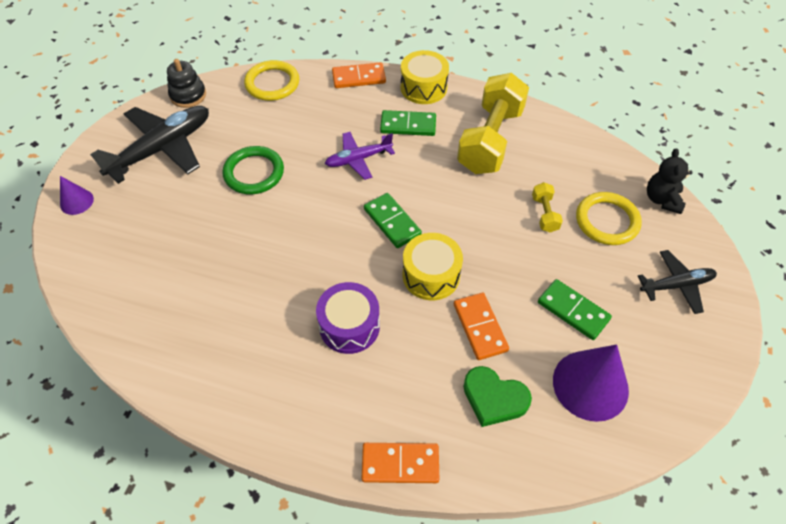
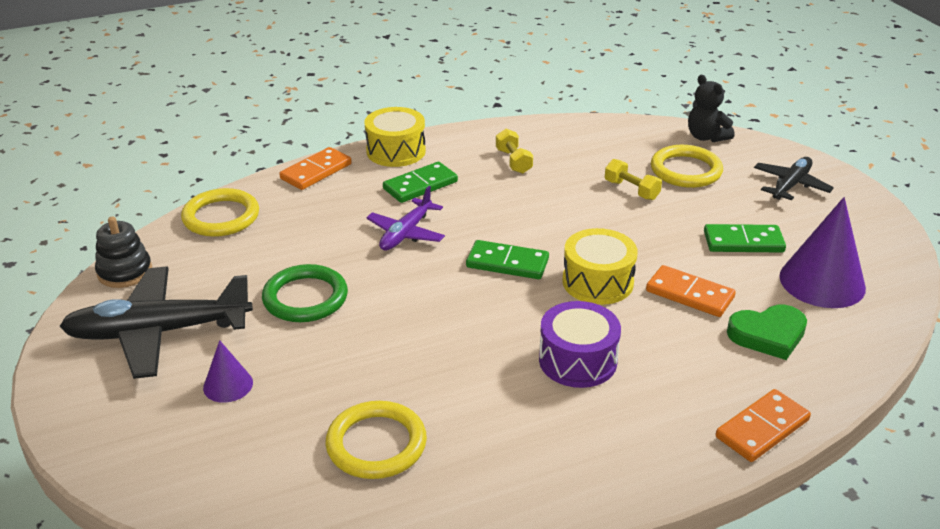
camera: 40 degrees left, 20 degrees down
purple cone [60,176,94,215] -> purple cone moved to [203,340,253,403]
black plane [90,106,209,184] -> black plane turned 105 degrees counterclockwise [59,267,253,379]
yellow dumbbell [457,73,529,174] -> yellow dumbbell [496,129,533,174], size x0.43
none -> yellow ring [325,401,427,479]

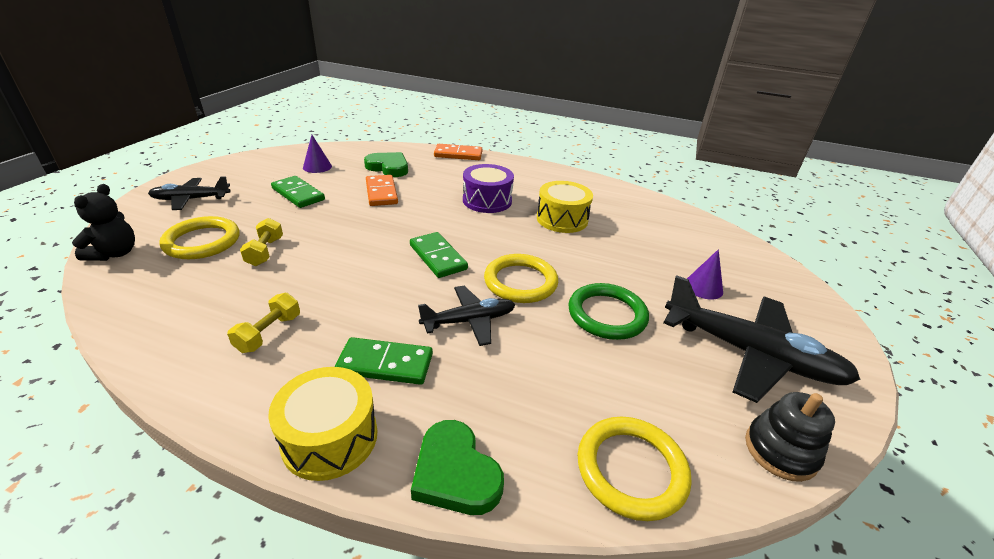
camera: 140 degrees left, 0 degrees up
orange domino [279,147,352,190] -> green heart [411,420,504,515]
yellow ring [325,401,427,479] -> yellow ring moved to [484,254,558,303]
purple plane [366,186,445,251] -> black plane [418,286,515,346]
yellow drum [562,228,638,305] -> yellow drum moved to [537,181,593,233]
purple cone [779,197,866,308] -> purple cone [303,135,332,173], size x0.52

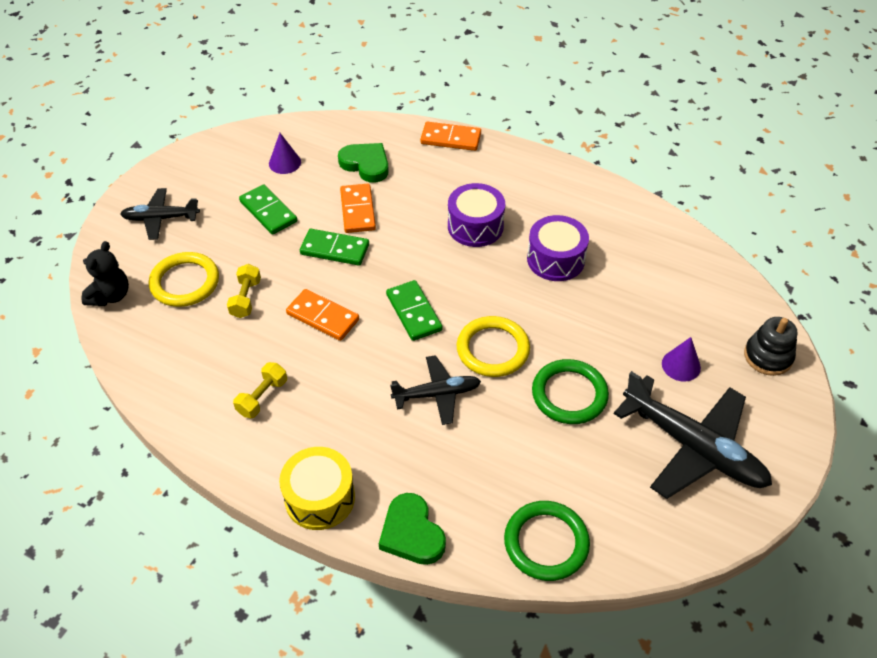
camera: 10 degrees right, 15 degrees up
green domino [335,337,433,385] -> green domino moved to [300,229,369,266]
yellow drum [537,181,593,233] -> purple drum [527,215,589,281]
yellow ring [578,417,691,521] -> green ring [504,501,590,581]
black stacking toy [745,392,835,482] -> black stacking toy moved to [744,317,798,376]
none -> orange domino [286,289,359,341]

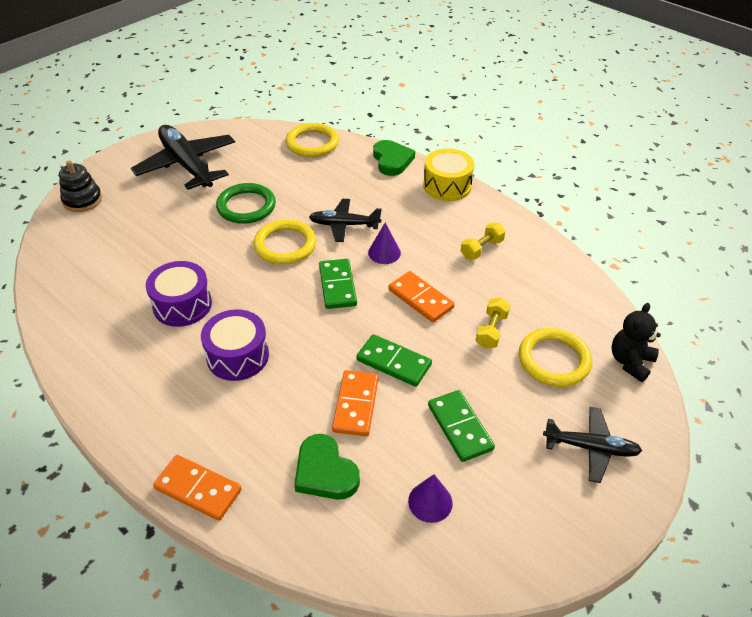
camera: 165 degrees left, 5 degrees down
green ring [504,501,590,581] -> yellow ring [286,123,339,157]
purple cone [662,337,701,382] -> purple cone moved to [368,223,401,264]

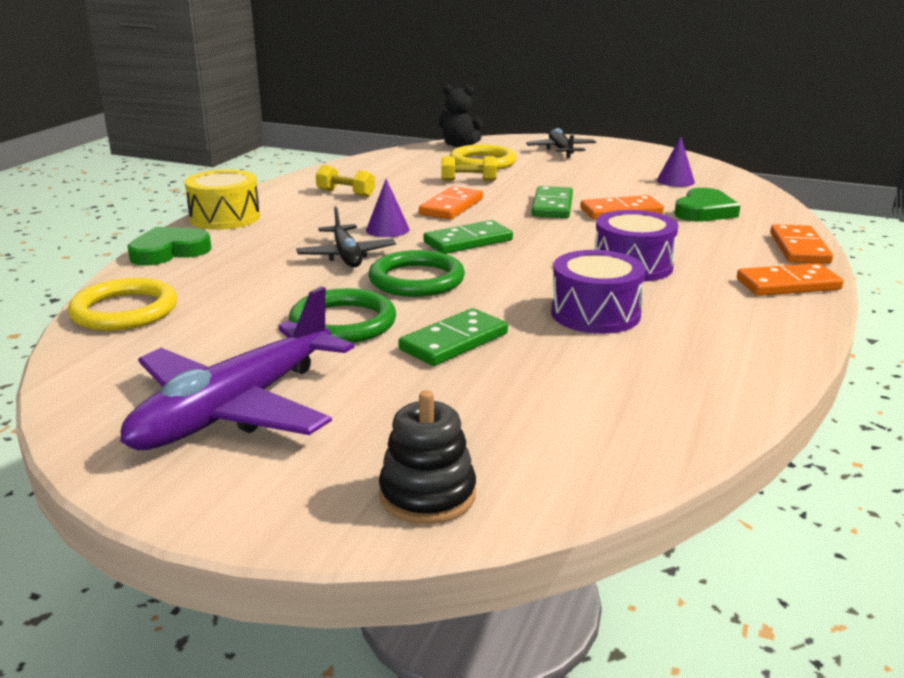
camera: 110 degrees left, 20 degrees down
black plane [131,125,235,190] -> purple plane [120,286,354,450]
yellow ring [254,219,316,264] -> green ring [369,250,465,297]
green domino [428,390,495,462] -> green domino moved to [398,308,508,366]
none -> orange domino [737,263,844,296]

